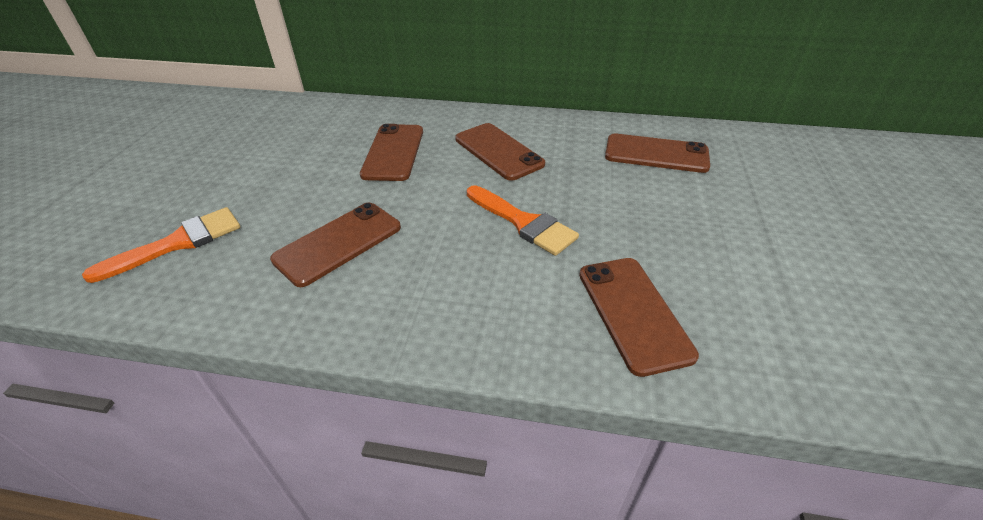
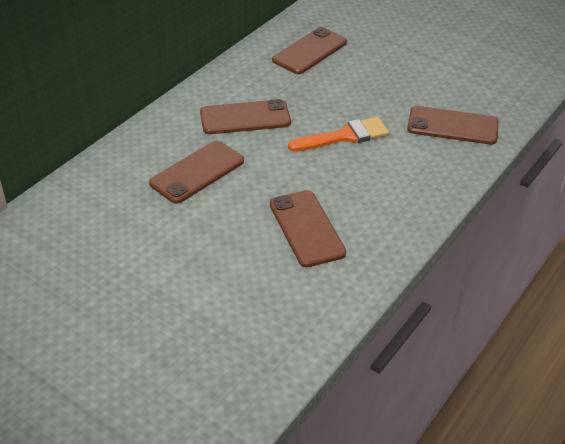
camera: 65 degrees left, 0 degrees up
orange brush [82,207,240,283] -> none
brown phone [360,124,423,181] -> brown phone turned 75 degrees counterclockwise [149,141,244,204]

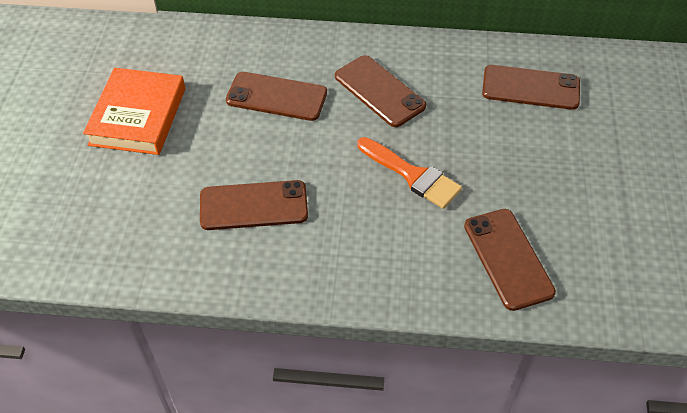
camera: 60 degrees right, 10 degrees up
brown phone [270,190,346,267] -> brown phone turned 45 degrees clockwise [200,180,308,230]
none -> orange book [83,68,185,155]

